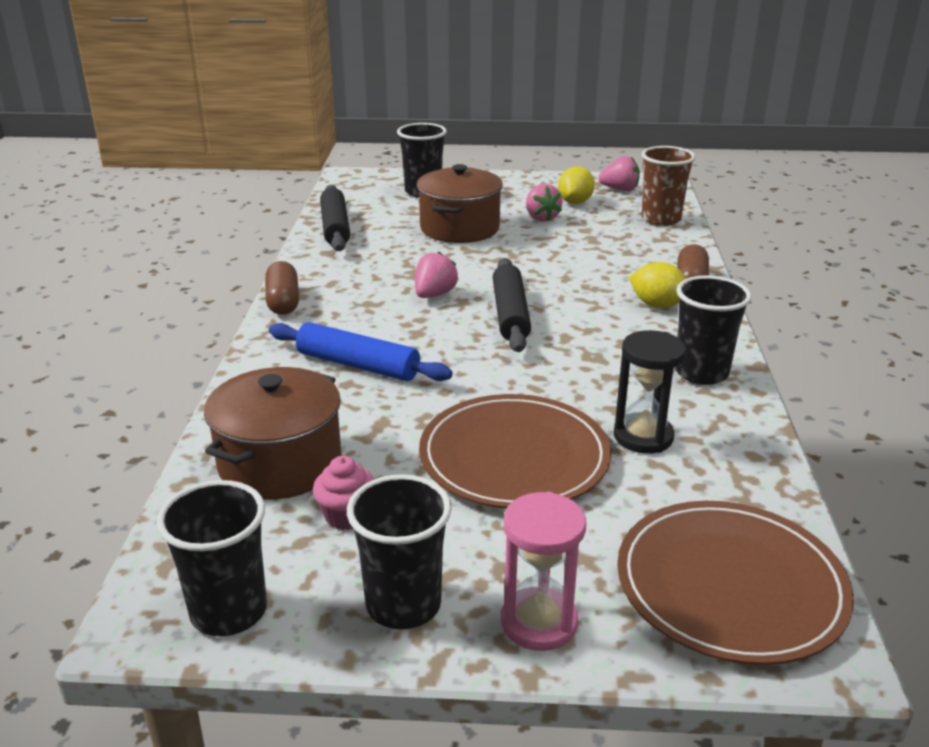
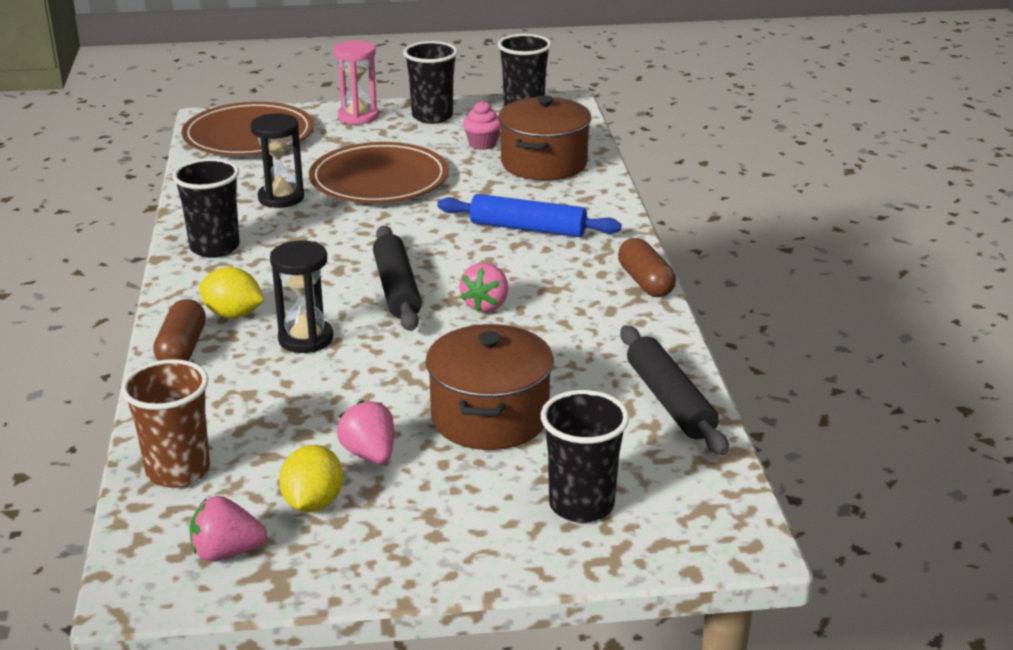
camera: 170 degrees right, 0 degrees up
none -> black hourglass [270,240,333,353]

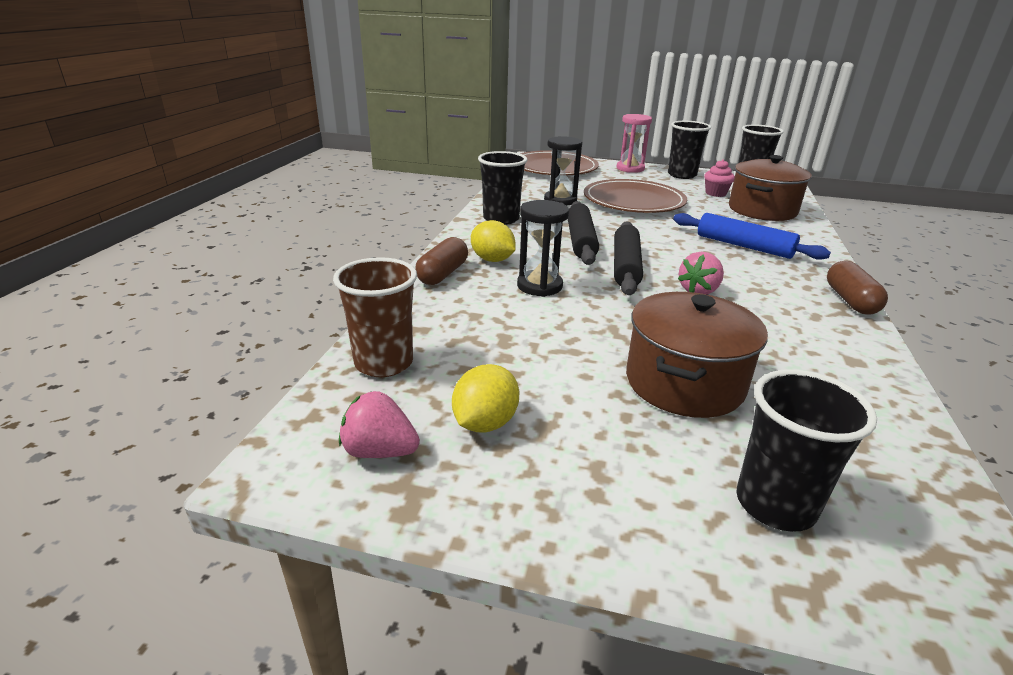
camera: 20 degrees right, 0 degrees up
pink strawberry [337,400,394,464] -> none
black rolling pin [620,325,729,456] -> black rolling pin moved to [568,201,599,265]

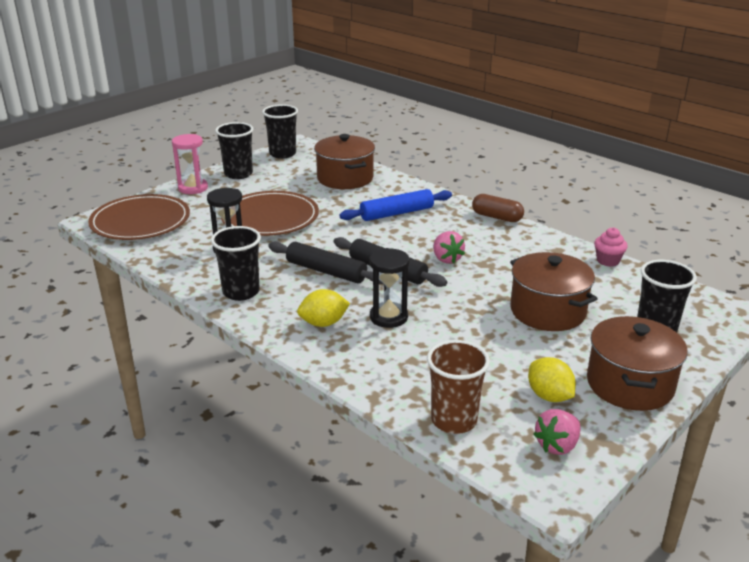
camera: 60 degrees left, 0 degrees up
brown capsule [415,237,468,285] -> none
pink cupcake [704,159,735,197] -> pink cupcake moved to [594,227,628,267]
none -> brown pot [587,316,688,411]

